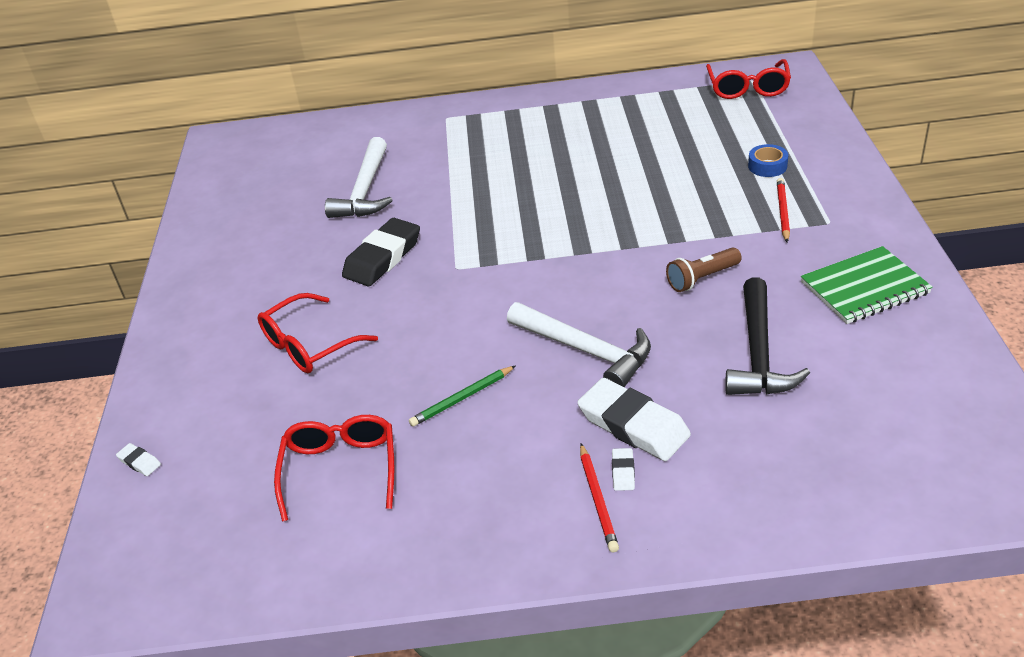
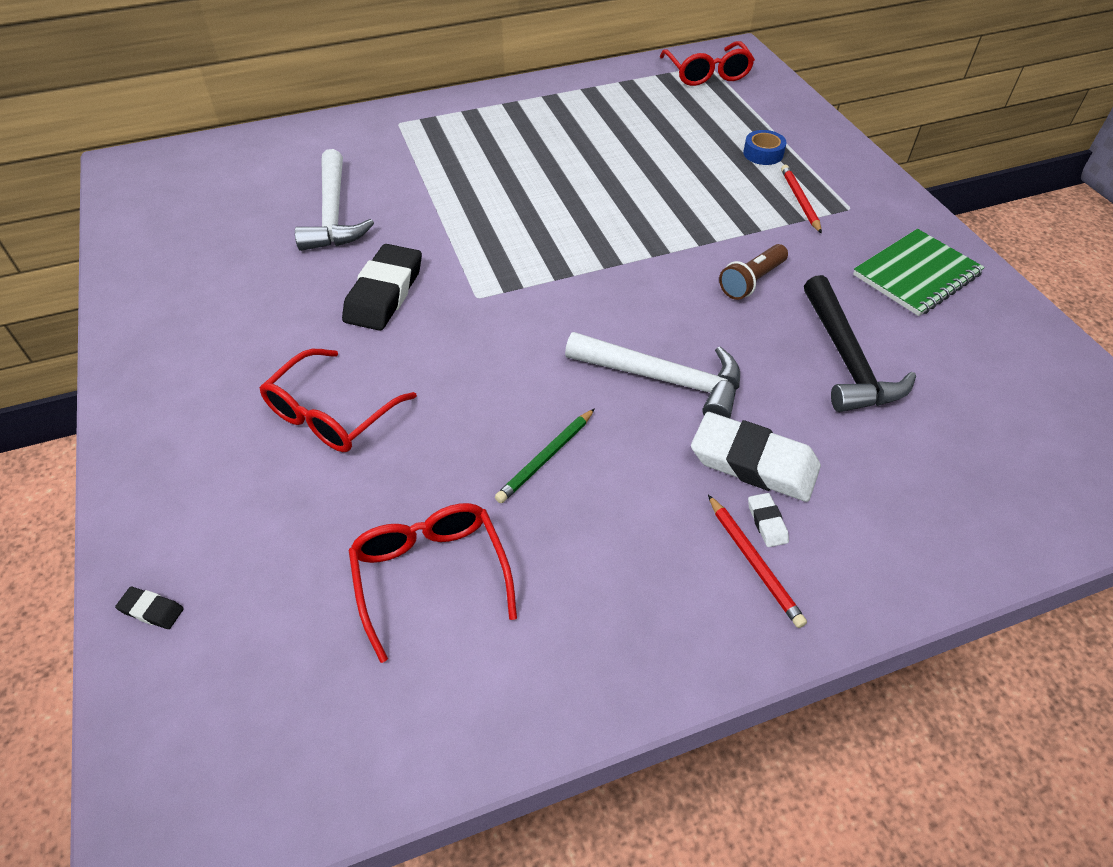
camera: 20 degrees left, 10 degrees up
white eraser [116,443,161,476] -> black eraser [115,587,184,629]

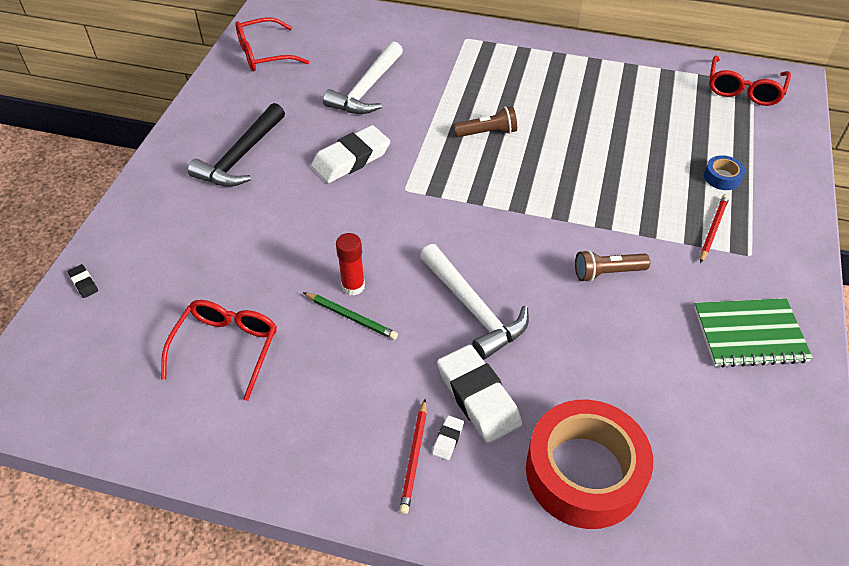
camera: 35 degrees right, 0 degrees up
red glasses [260,349,417,452] -> red glasses moved to [235,17,309,71]
black eraser [342,244,422,331] -> white eraser [311,125,390,183]
green pencil [495,408,595,503] -> green pencil turned 135 degrees counterclockwise [303,292,398,340]
black hammer [804,275,916,412] -> black hammer moved to [188,103,285,187]
none -> red glue stick [336,233,365,296]
none -> brown flashlight [454,106,517,137]
none -> red tape [526,400,653,529]

